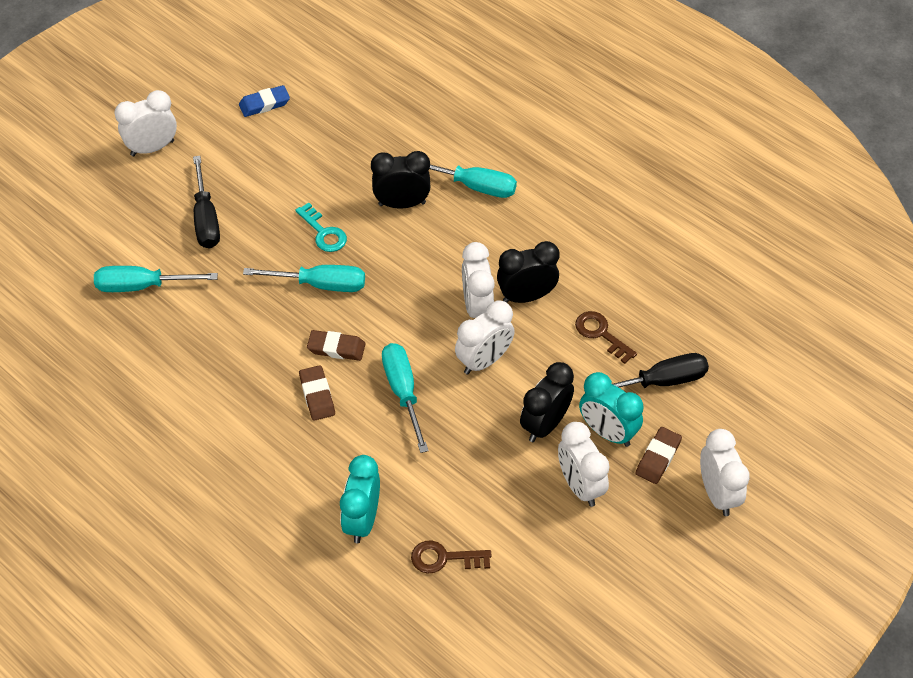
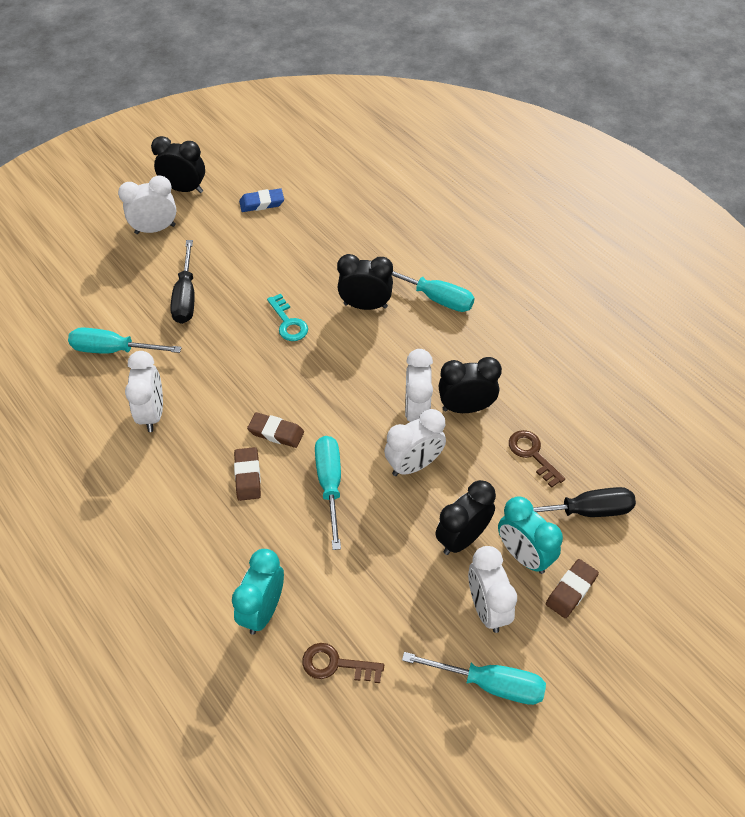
camera: 10 degrees right, 0 degrees up
turquoise screwdriver [243,265,365,292] -> turquoise screwdriver moved to [402,652,546,705]
white clock [700,429,750,516] -> white clock moved to [125,351,163,432]
none -> black clock [151,136,205,193]

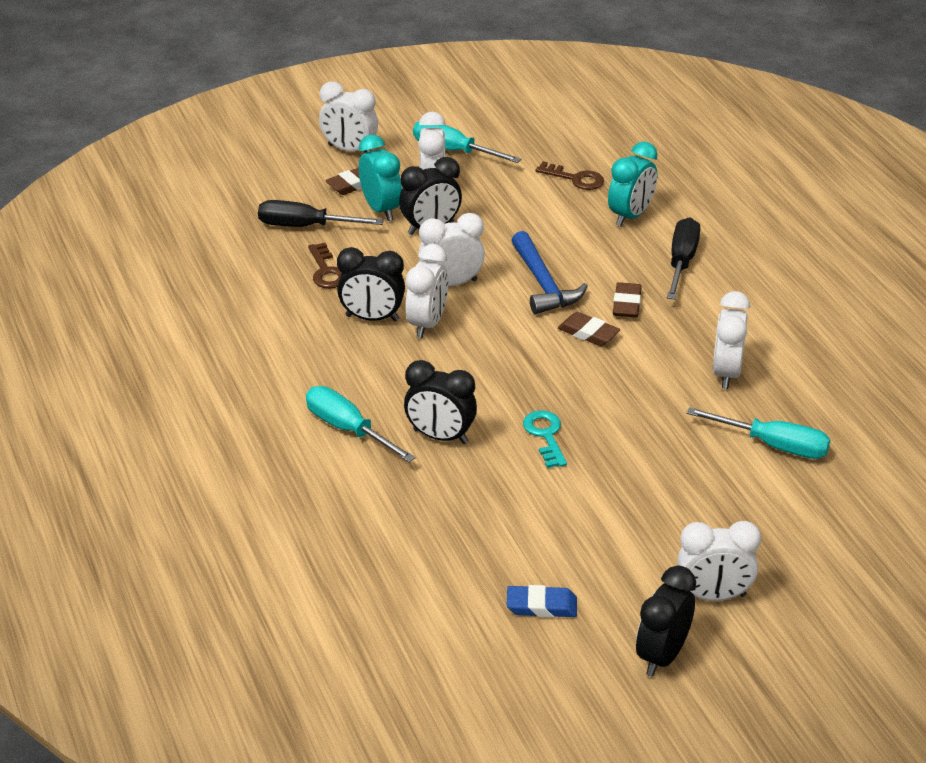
camera: 165 degrees left, 15 degrees down
black clock [151,136,205,193] -> black clock turned 90 degrees clockwise [636,566,696,676]
black screwdriver [170,240,195,324] -> black screwdriver moved to [667,217,700,300]
turquoise screwdriver [315,436,341,550] -> blue hammer [511,231,588,314]
none -> white clock [319,82,378,153]

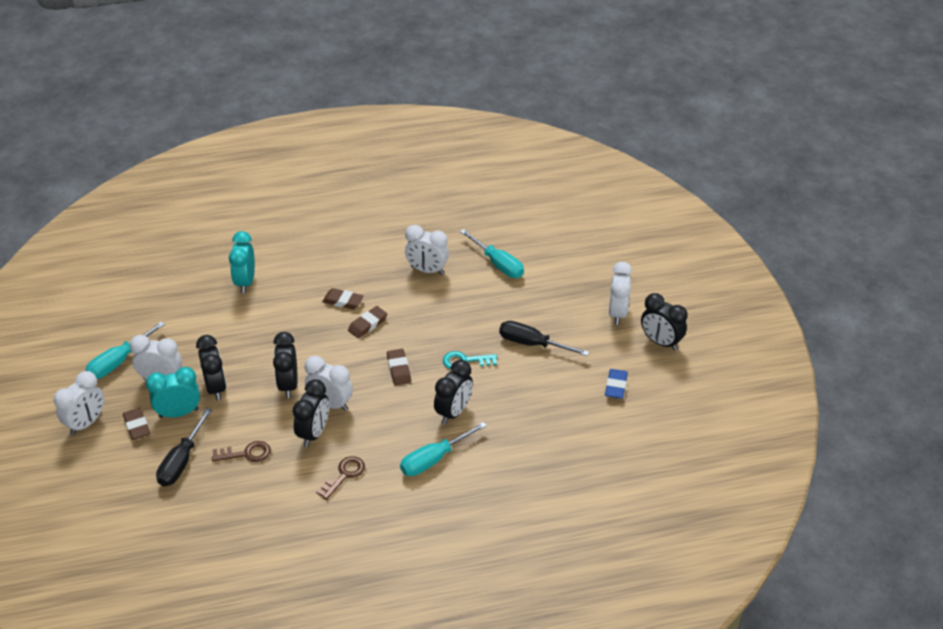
camera: 80 degrees left, 5 degrees up
white clock [418,213,485,286] -> black clock [273,332,297,398]
blue hammer [511,231,588,314] -> none
brown key [536,161,604,190] -> brown key moved to [316,456,365,500]
turquoise clock [608,142,658,227] -> turquoise clock turned 135 degrees counterclockwise [229,231,255,293]
black screwdriver [667,217,700,300] -> black screwdriver moved to [499,321,589,356]
turquoise screwdriver [686,407,830,459] -> turquoise screwdriver turned 105 degrees clockwise [460,229,524,278]
none -> brown eraser [387,349,411,386]

